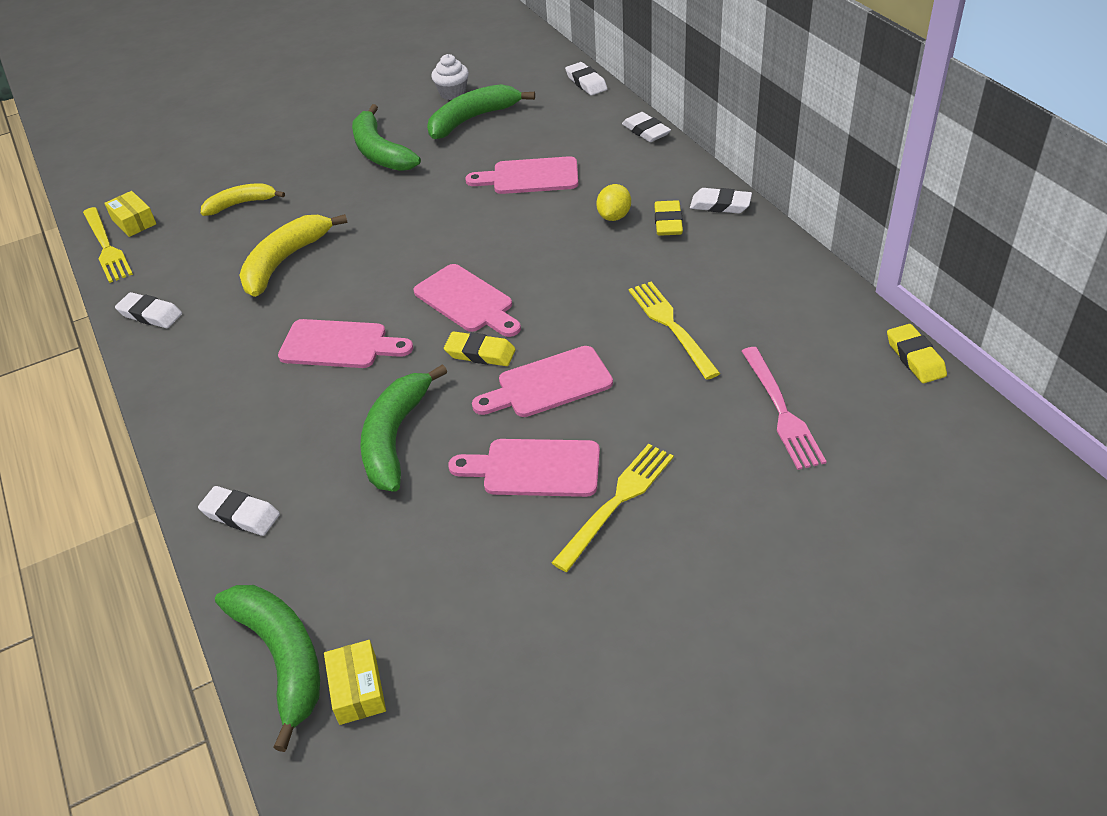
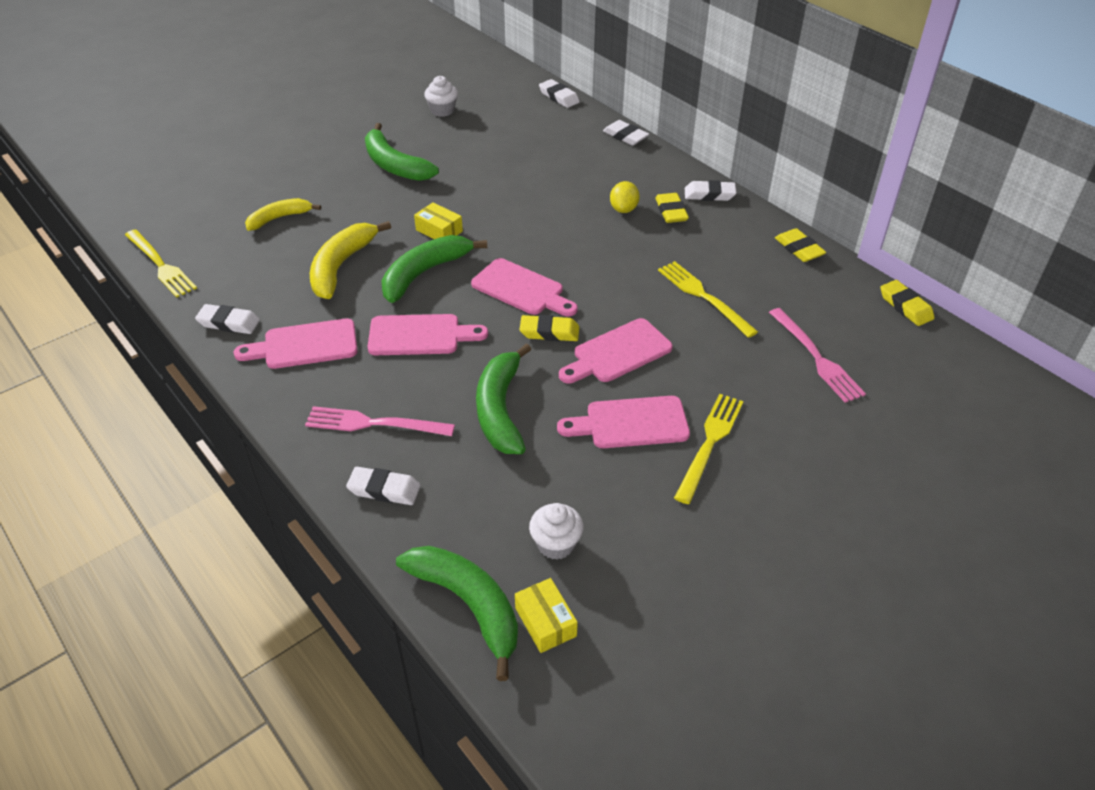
camera: 15 degrees left, 0 degrees up
yellow box [104,191,156,237] -> yellow box moved to [414,202,463,239]
green banana [427,84,535,139] -> green banana moved to [381,235,487,303]
pink cutting board [465,156,578,194] -> pink cutting board moved to [233,318,358,369]
none -> pink fork [305,406,455,436]
none -> white cupcake [529,503,584,560]
none -> yellow eraser [775,228,826,262]

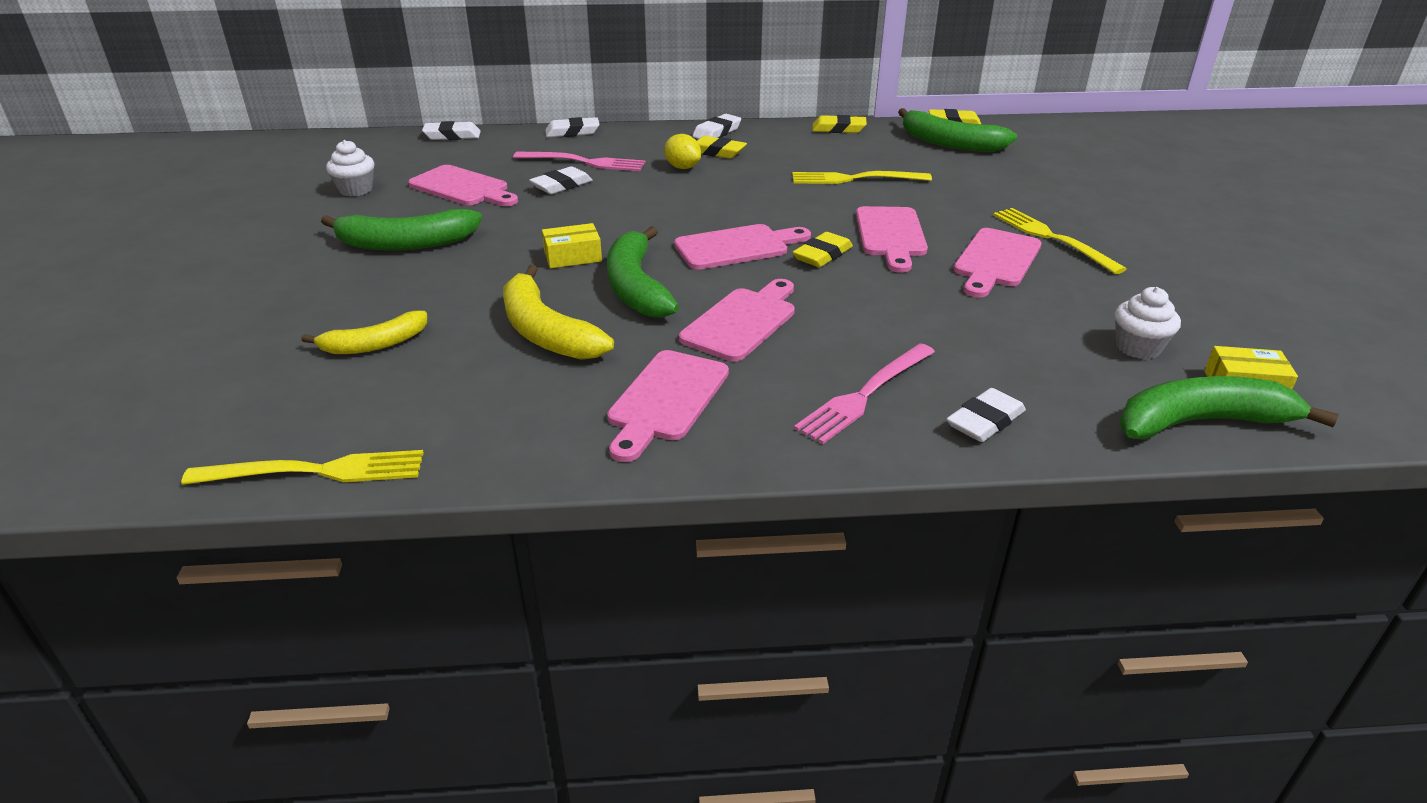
camera: 55 degrees left, 10 degrees down
white eraser [195,304,260,334] -> white eraser moved to [529,166,593,194]
yellow banana [245,198,321,231] -> yellow banana turned 120 degrees counterclockwise [302,311,427,354]
green banana [476,343,531,454] -> green banana moved to [898,108,1017,152]
pink fork [769,308,866,403] -> pink fork moved to [513,151,646,171]
none -> pink cutting board [408,165,518,206]

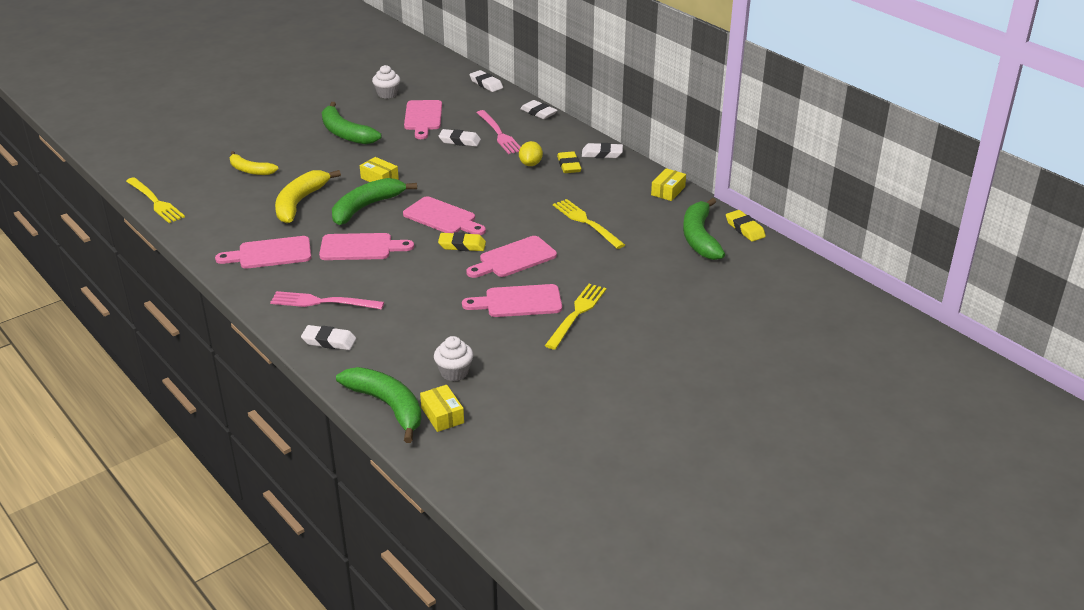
camera: 55 degrees right, 0 degrees up
yellow eraser [812,115,867,133] -> yellow box [651,168,686,201]

